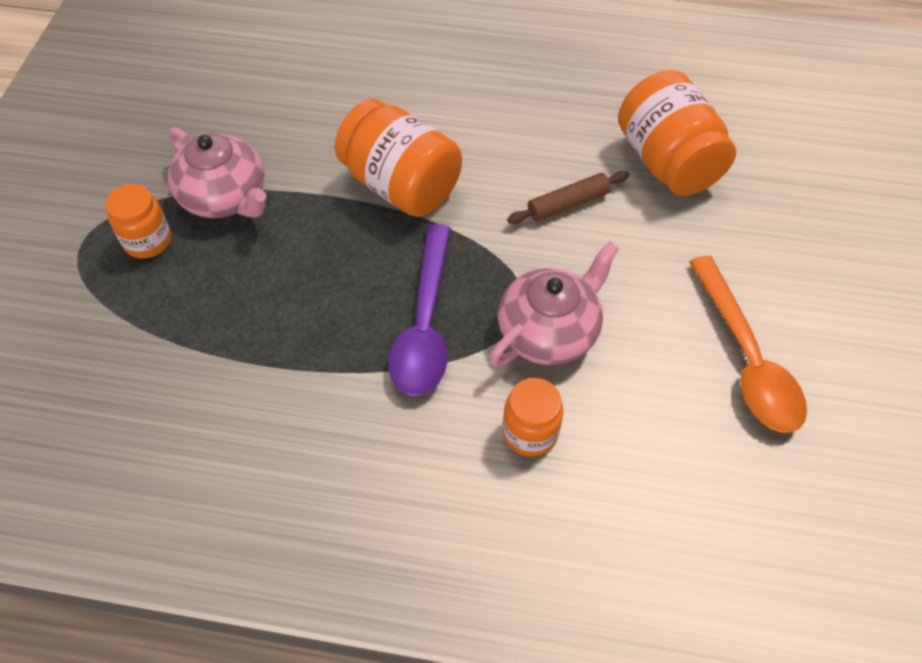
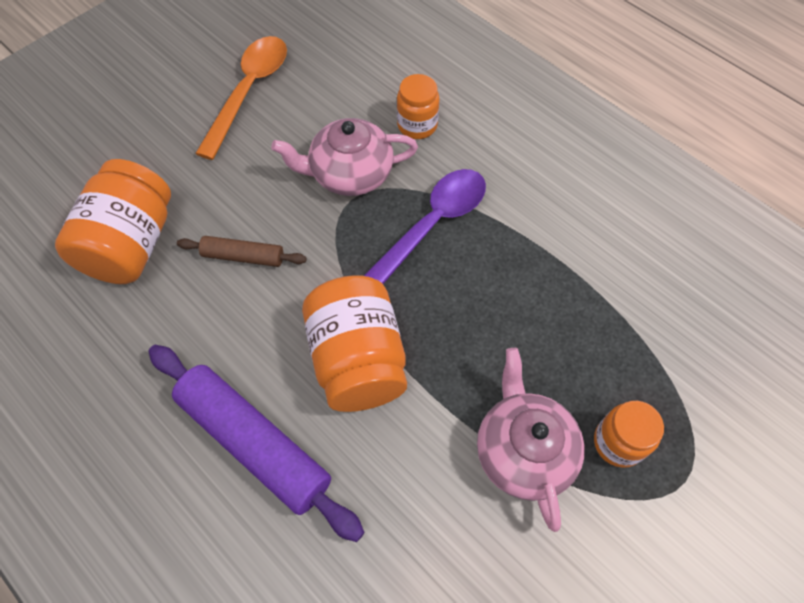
camera: 145 degrees left, 5 degrees up
none -> purple rolling pin [148,345,365,542]

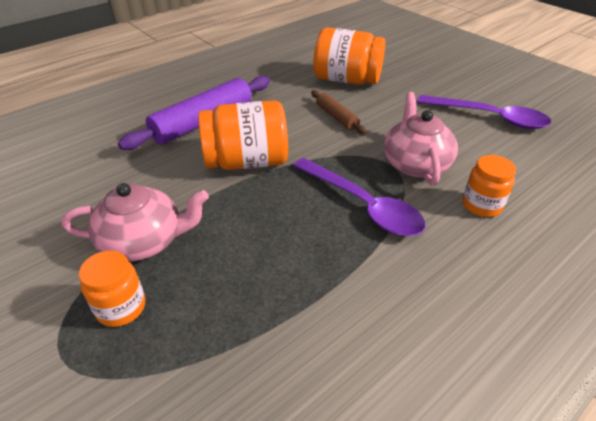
camera: 95 degrees right, 20 degrees down
brown rolling pin [177,236,307,267] -> brown rolling pin turned 45 degrees counterclockwise [311,90,366,134]
orange spoon [195,36,287,160] -> purple spoon [417,95,552,129]

